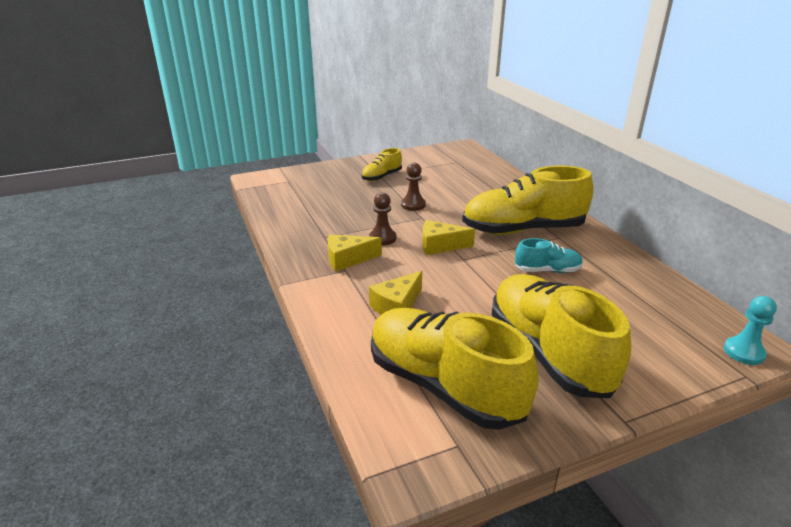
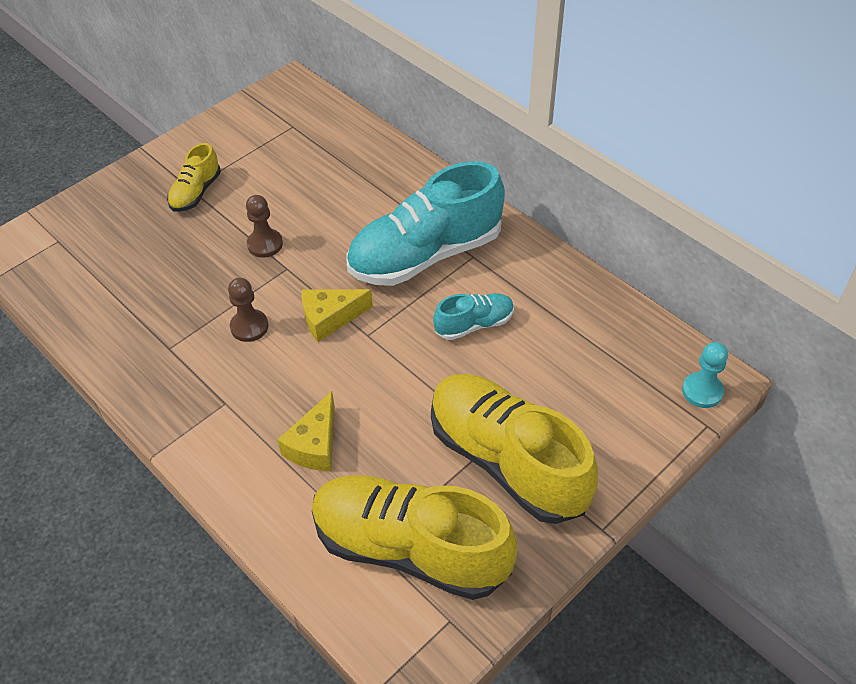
camera: 20 degrees left, 20 degrees up
yellow cheese [328,234,382,271] -> none
yellow shoe [462,166,593,235] -> turquoise shoe [346,161,505,286]

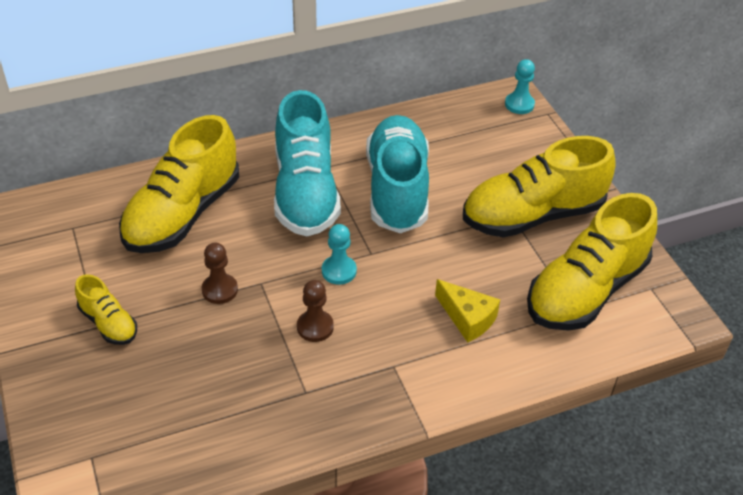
camera: 70 degrees left, 5 degrees down
yellow cheese [301,289,373,342] -> turquoise pawn [322,224,357,285]
turquoise shoe [433,293,514,340] -> turquoise shoe [366,115,429,234], size x2.10
none -> yellow shoe [119,115,239,253]

